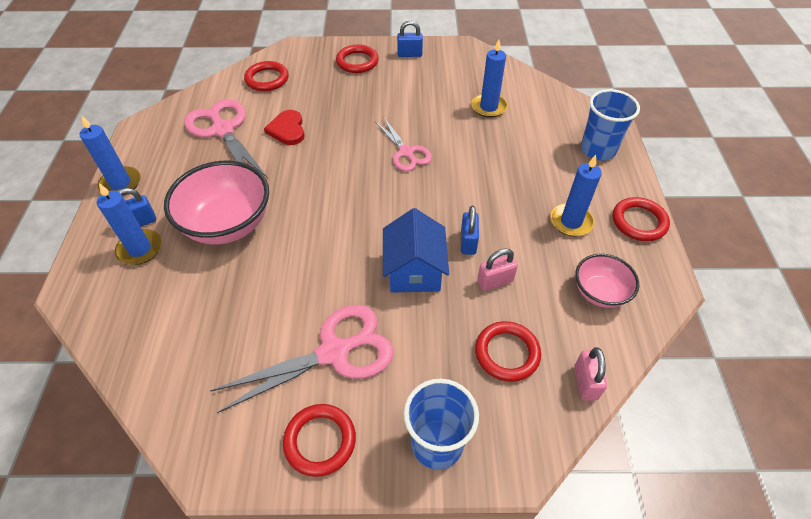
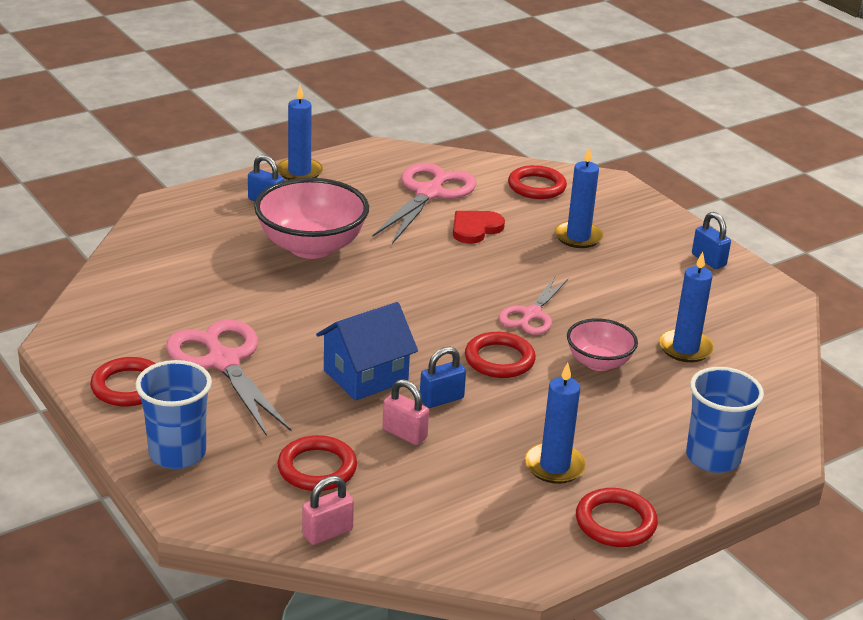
camera: 55 degrees right, 20 degrees down
blue candle [97,183,162,265] -> blue candle moved to [555,147,603,248]
pink scissors [210,305,394,413] -> pink scissors turned 150 degrees counterclockwise [166,320,292,436]
red ring [336,44,379,73] -> red ring moved to [465,332,536,378]
pink bowl [575,254,639,308] -> pink bowl moved to [567,318,638,371]

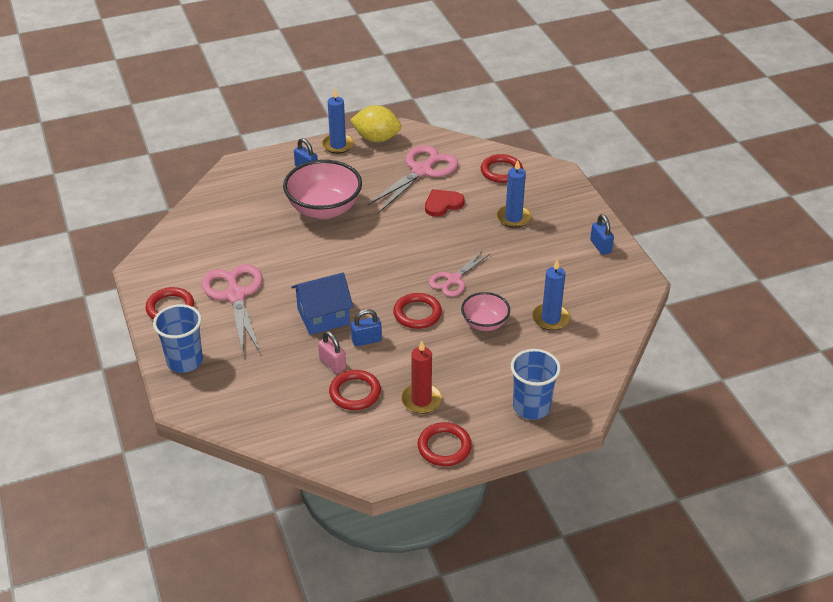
camera: 15 degrees right, 10 degrees up
red ring [277,435,357,491] -> red ring moved to [329,370,381,410]
pink padlock [302,476,354,545] -> none
blue candle [525,362,586,484] -> red candle [401,341,442,414]
none -> yellow lemon [350,105,401,142]

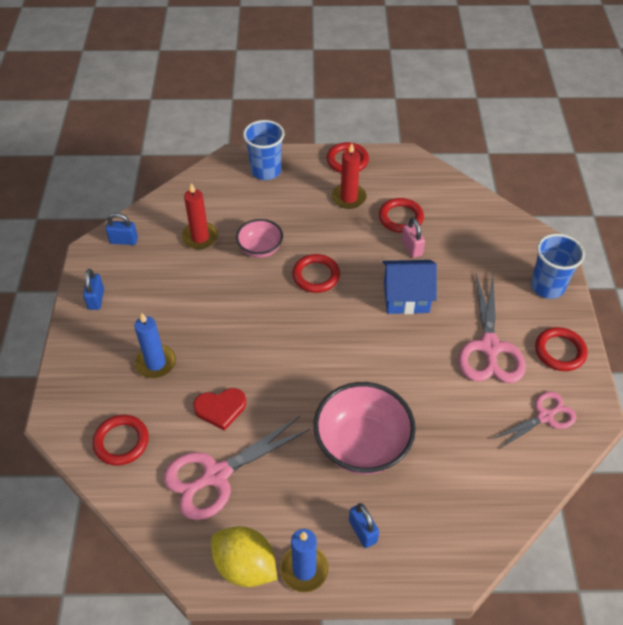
camera: 160 degrees left, 10 degrees up
blue padlock [351,309,382,346] -> blue padlock moved to [106,213,138,245]
pink scissors [429,250,491,297] -> pink scissors moved to [493,392,576,448]
blue candle [532,260,570,330] -> red candle [182,183,218,249]

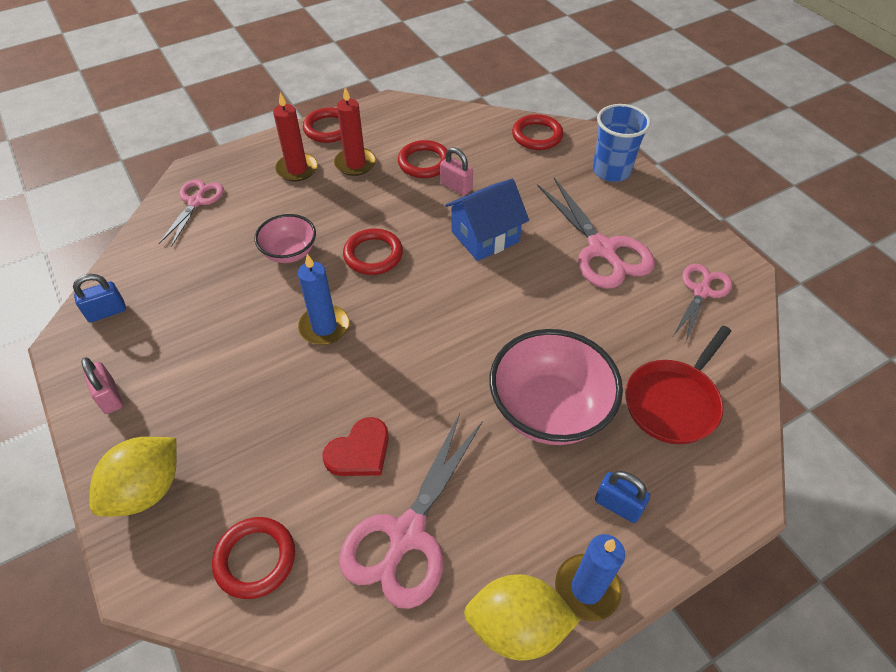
camera: 30 degrees left, 0 degrees up
blue padlock [83,269,104,310] -> pink padlock [81,357,123,414]
blue candle [134,313,176,378] -> blue candle moved to [298,254,350,345]
red candle [182,183,218,249] -> red candle moved to [273,93,318,181]
blue cup [243,120,284,180] -> none
red ring [535,327,588,371] -> red ring moved to [512,114,564,150]
none -> yellow lemon [90,437,177,516]
none -> pink scissors [159,179,224,247]
none -> red pan [625,326,732,444]

